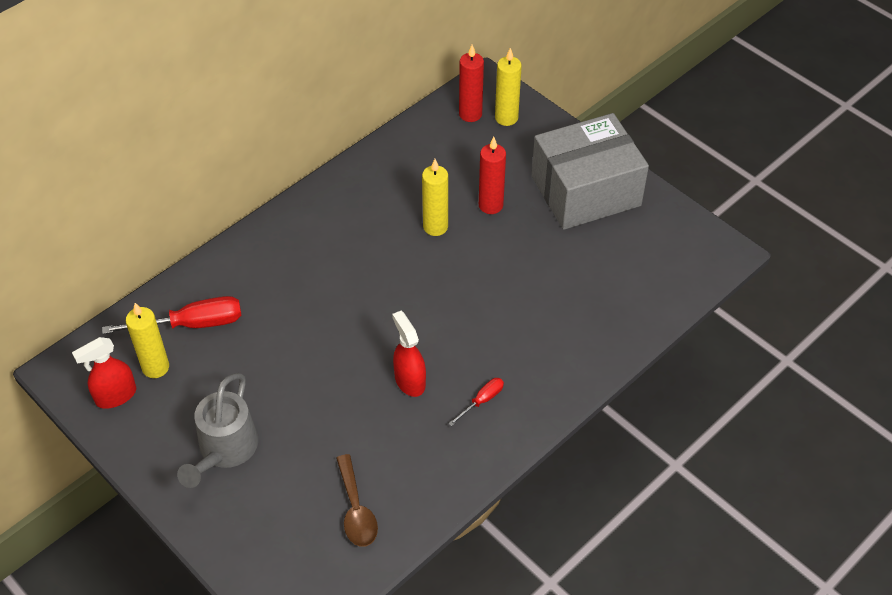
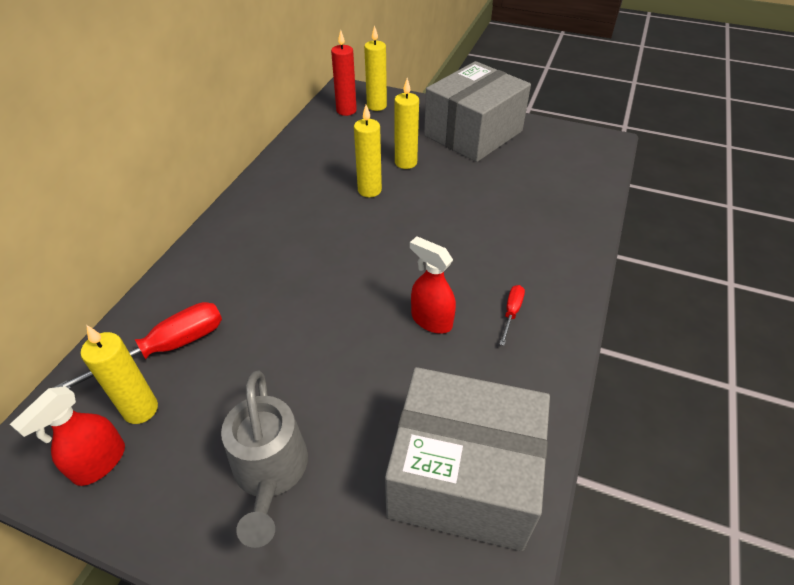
camera: 25 degrees left, 5 degrees down
brown spoon [336,454,378,547] -> grey box [385,367,550,551]
red candle [479,137,506,214] -> yellow candle [394,78,419,169]

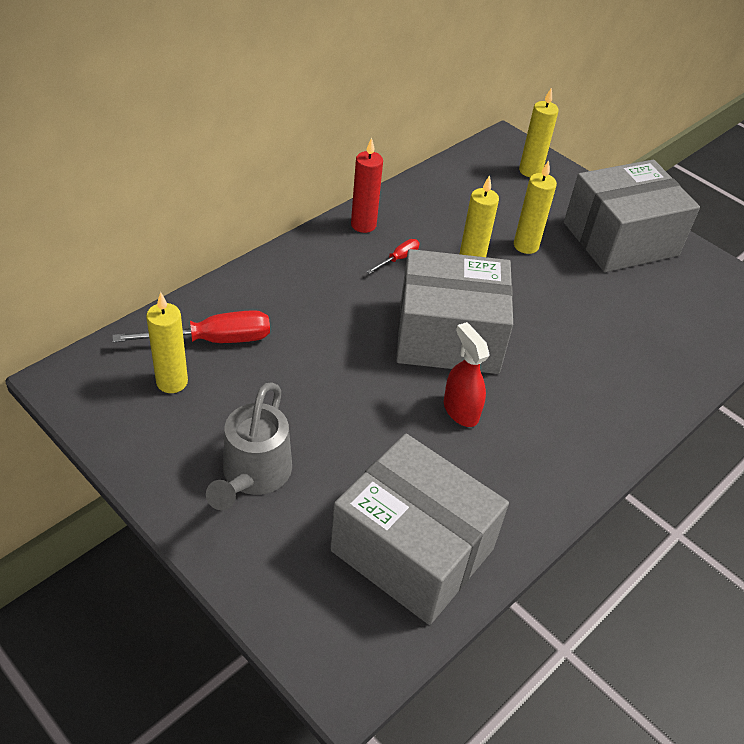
camera: 20 degrees right, 0 degrees up
red spray bottle [10,386,125,486] -> none
red candle [331,30,357,116] -> red candle moved to [351,138,383,233]
red screwdriver [500,285,525,346] -> red screwdriver moved to [367,239,420,274]
none -> grey box [396,249,513,374]

